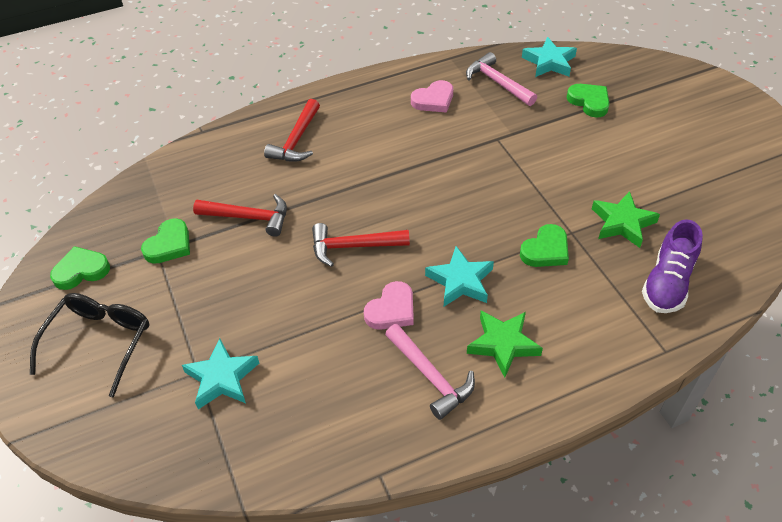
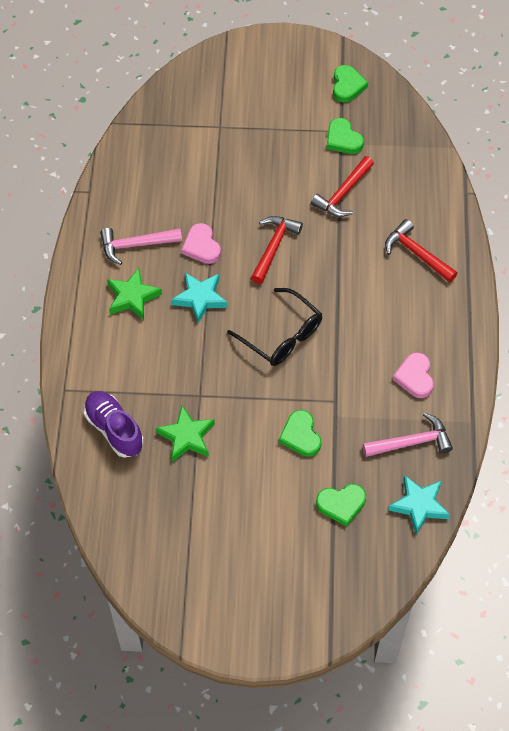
camera: 115 degrees right, 10 degrees up
black glasses [30,293,149,397] -> black glasses moved to [227,288,322,366]
turquoise star [182,338,259,410] -> none
green heart [520,224,569,267] -> green heart moved to [279,410,321,457]

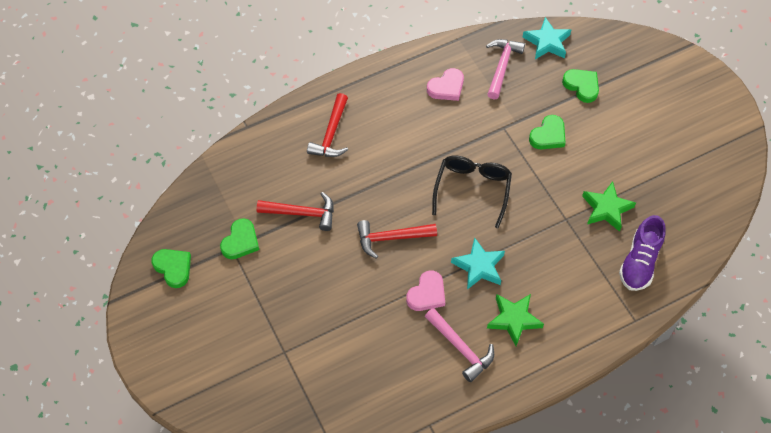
camera: 120 degrees left, 0 degrees up
green heart [333,65,368,103] -> green heart turned 75 degrees clockwise [152,249,191,288]
pink hammer [363,413,453,457] -> pink hammer turned 60 degrees clockwise [486,39,525,99]

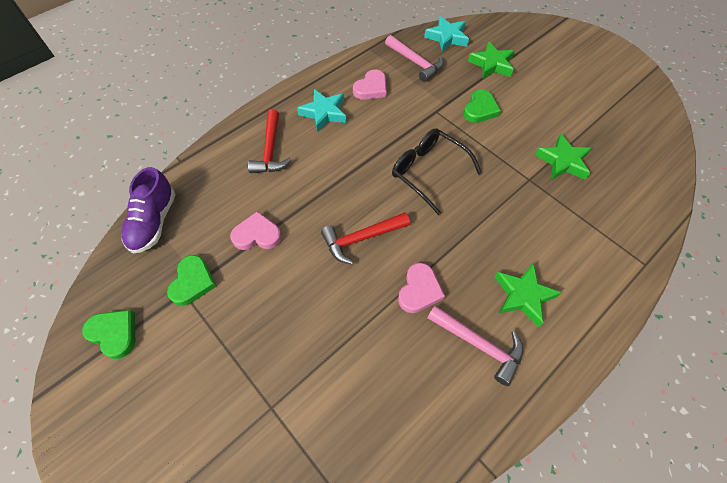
camera: 15 degrees left, 0 degrees up
red hammer [257,192,334,231] -> pink heart [230,211,282,250]
black glasses [432,155,512,229] -> black glasses turned 45 degrees counterclockwise [392,128,482,215]
turquoise star [451,237,505,290] -> turquoise star moved to [297,89,346,132]
pink hammer [486,39,525,99] -> pink hammer turned 135 degrees clockwise [385,35,444,82]
green heart [562,69,599,103] -> green star [468,41,515,79]
purple shoe [619,215,666,291] -> purple shoe moved to [121,167,176,253]

